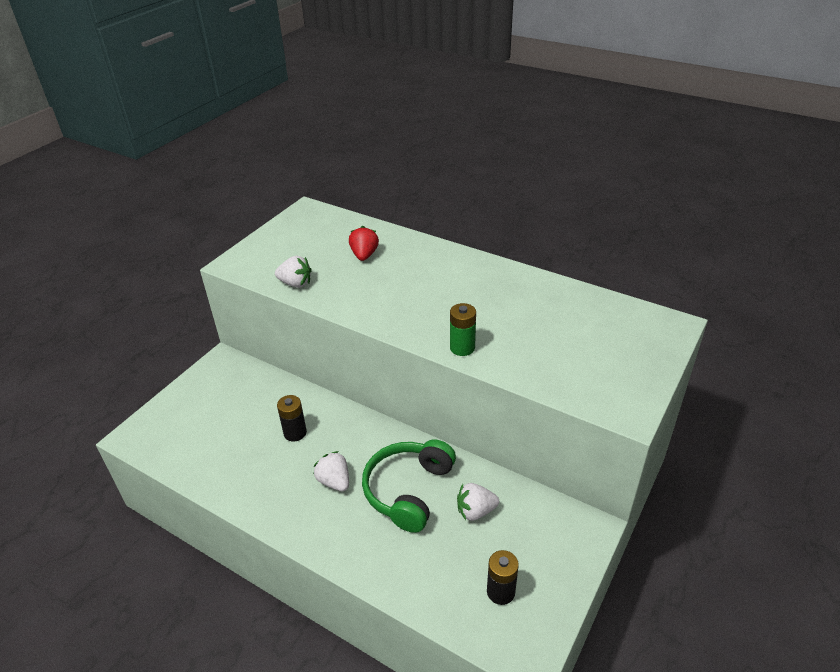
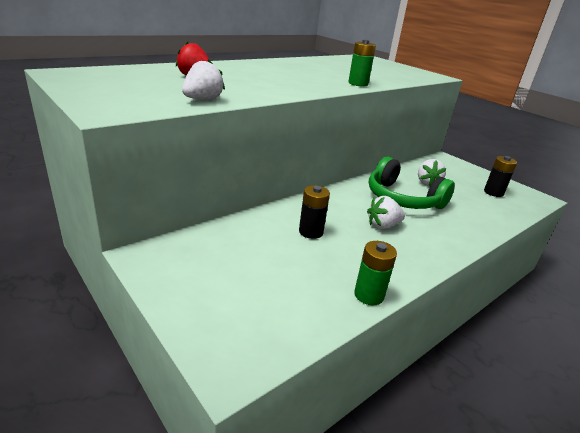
camera: 75 degrees left, 10 degrees down
none -> green battery [354,241,397,305]

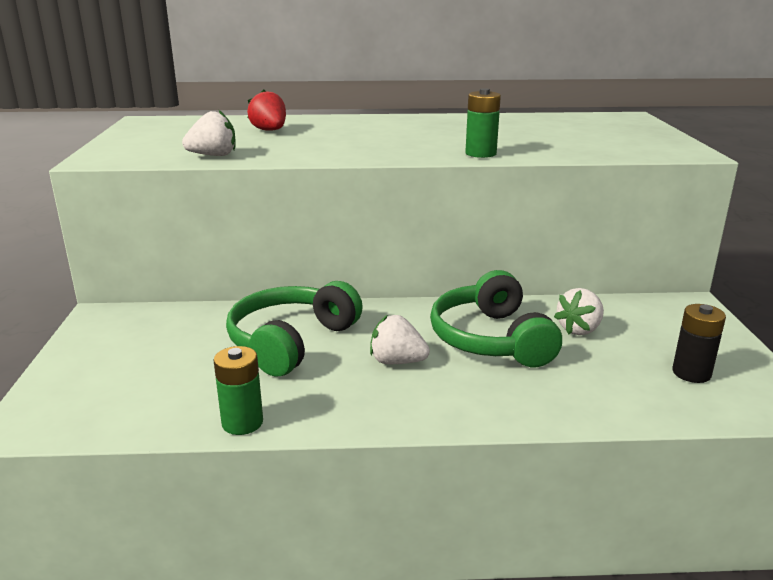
camera: 40 degrees right, 5 degrees down
black battery [299,185,330,239] -> green headphones [226,281,363,377]

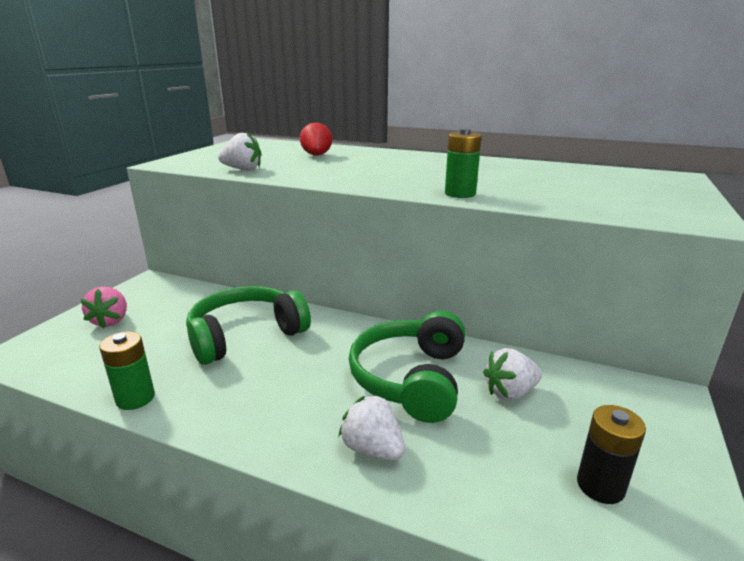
camera: 25 degrees right, 0 degrees up
white strawberry [370,315,430,364] -> white strawberry moved to [338,394,405,460]
none -> pink strawberry [81,286,127,328]

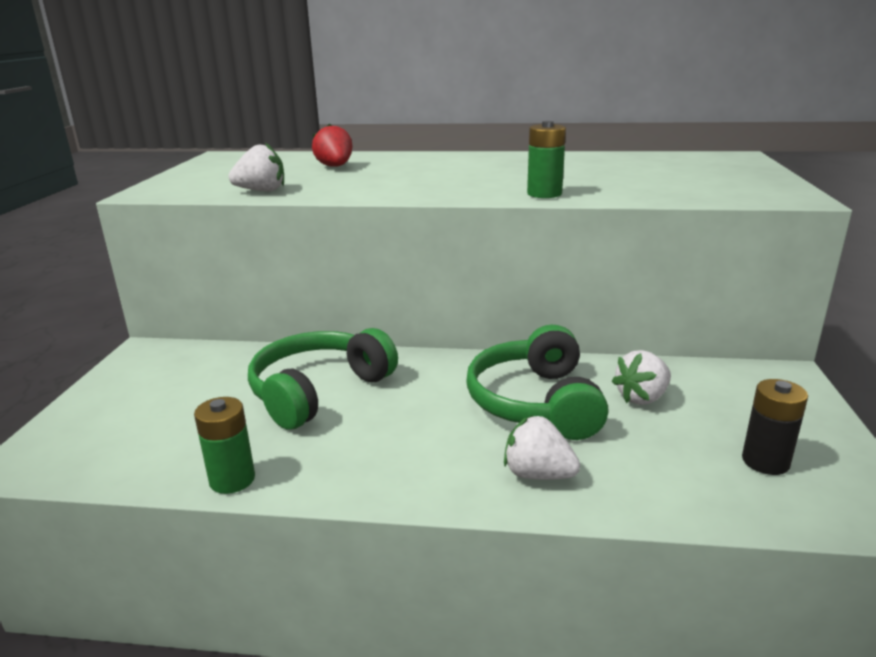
camera: 15 degrees left, 0 degrees up
pink strawberry [81,286,127,328] -> none

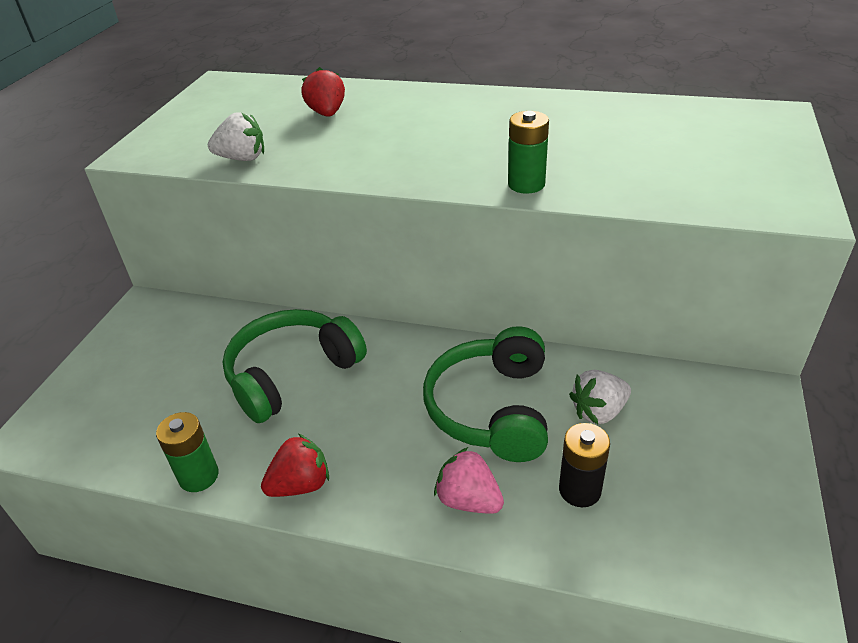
camera: 10 degrees right, 15 degrees up
white strawberry [504,415,580,480] -> pink strawberry [434,447,504,514]
black battery [742,379,808,475] -> black battery moved to [559,423,610,507]
none -> red strawberry [261,434,329,497]

